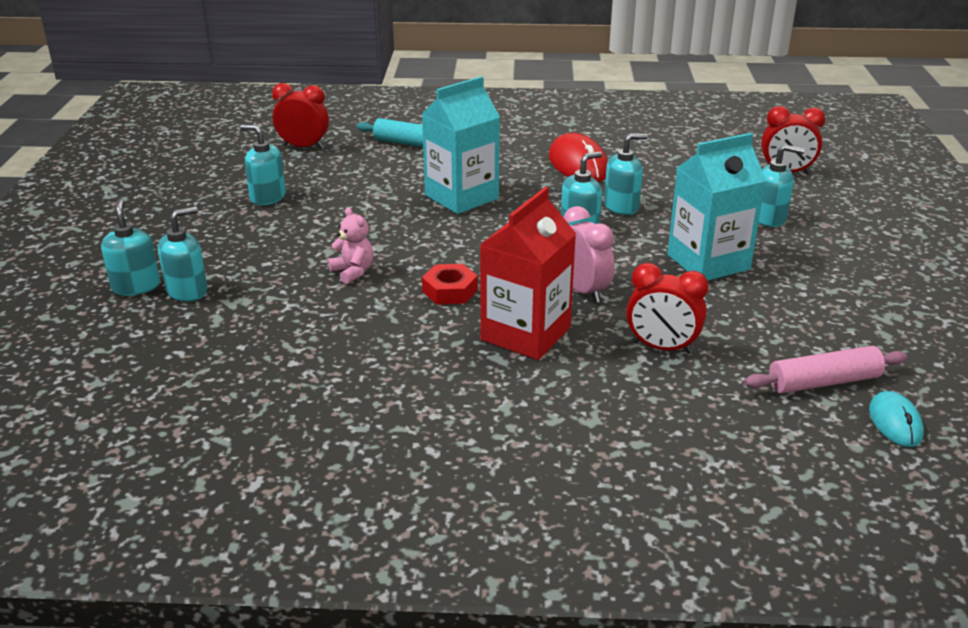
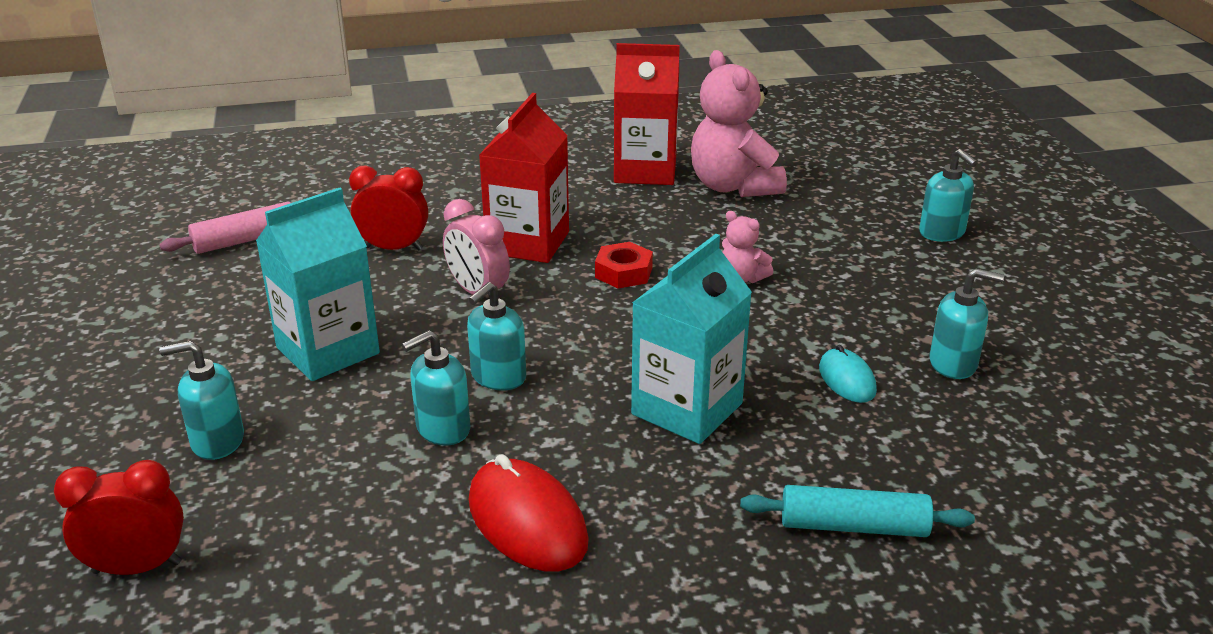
camera: 165 degrees right, 0 degrees up
turquoise soap dispenser [158,207,207,302] -> none
red clock [272,83,329,149] -> none
turquoise mouse [869,391,924,447] -> turquoise mouse moved to [819,345,877,403]
none -> red carton [614,43,680,185]
none -> pink teddy bear [691,50,787,197]

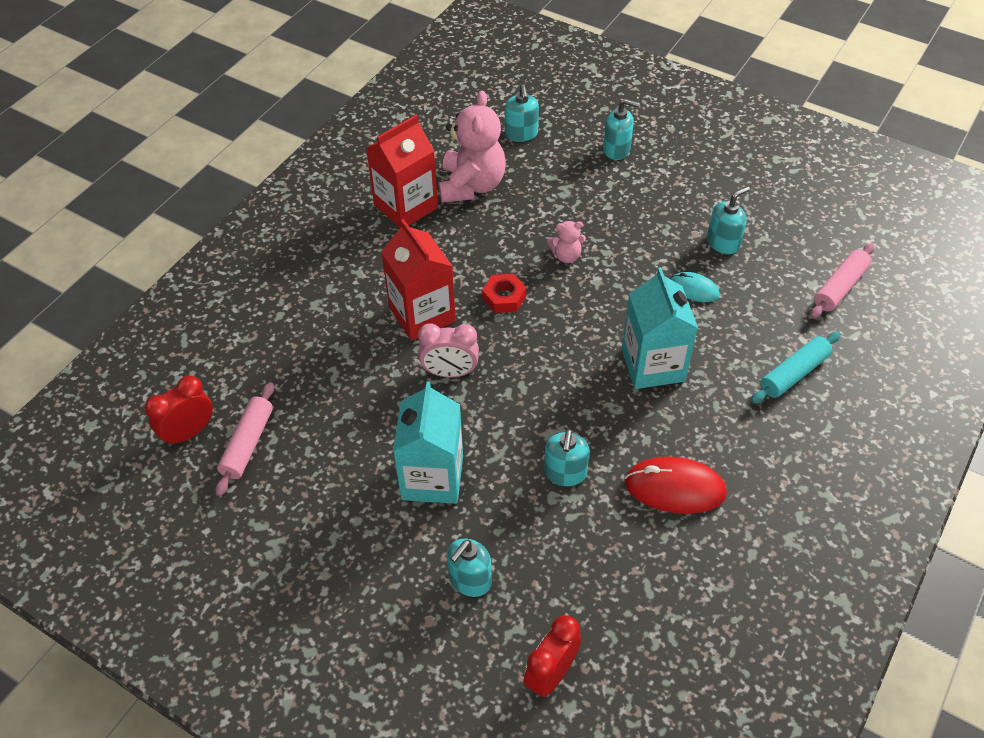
camera: 45 degrees left, 20 degrees up
red clock [349,165,428,250] -> red clock moved to [145,376,213,447]
turquoise soap dispenser [467,282,526,390] -> turquoise soap dispenser moved to [505,84,539,142]
pink teddy bear [691,50,787,197] -> pink teddy bear turned 105 degrees counterclockwise [439,91,506,203]
none -> pink rolling pin [810,243,874,319]

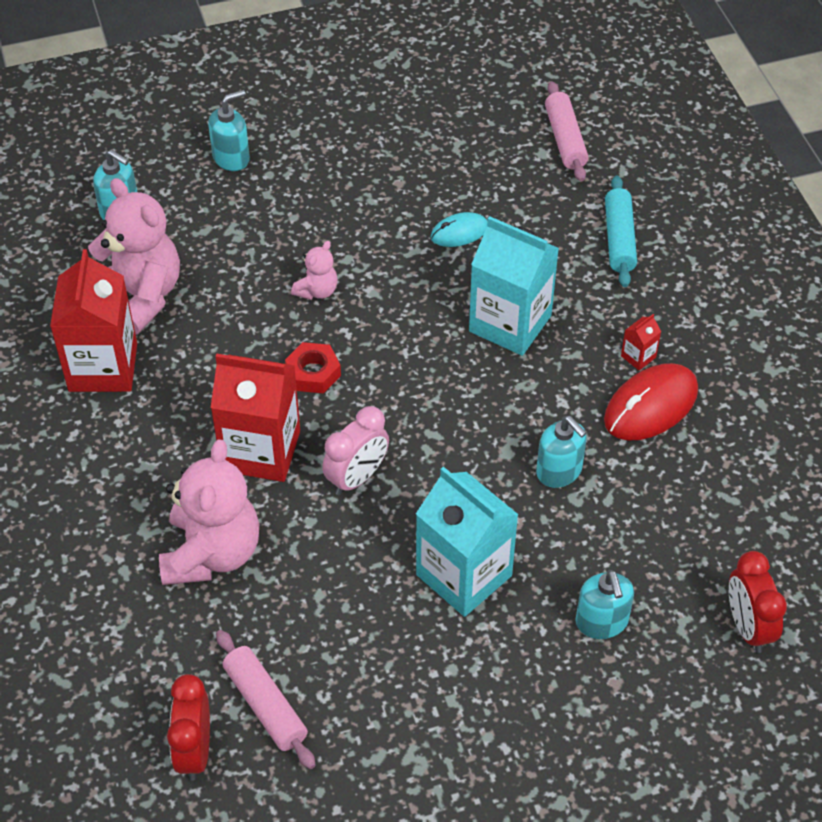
camera: 50 degrees left, 0 degrees up
turquoise soap dispenser [707,186,750,255] -> none
none -> pink teddy bear [159,440,259,585]
none -> red carton [621,314,661,371]

